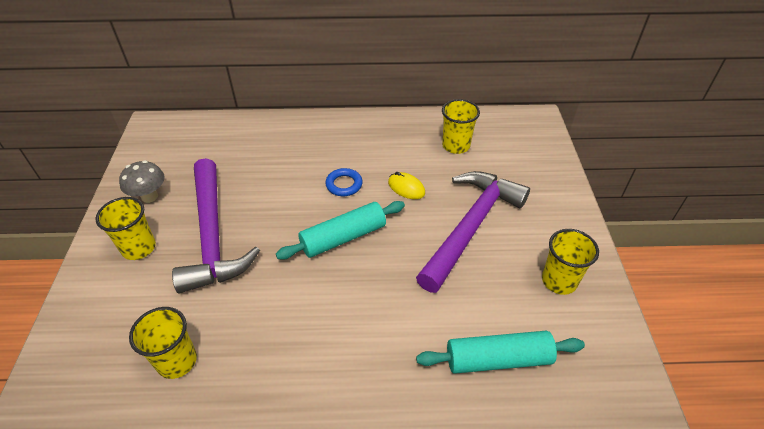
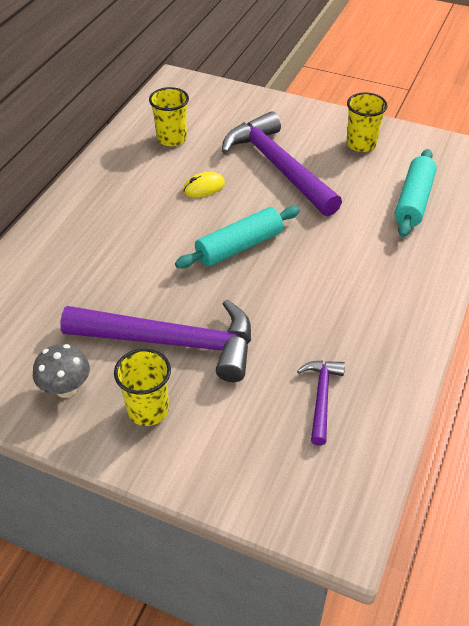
camera: 65 degrees left, 0 degrees up
yellow cup [129,307,197,379] -> purple hammer [297,361,345,446]
turquoise rolling pin [276,201,405,260] -> turquoise rolling pin turned 60 degrees clockwise [175,206,300,268]
blue ring [325,168,362,196] -> none

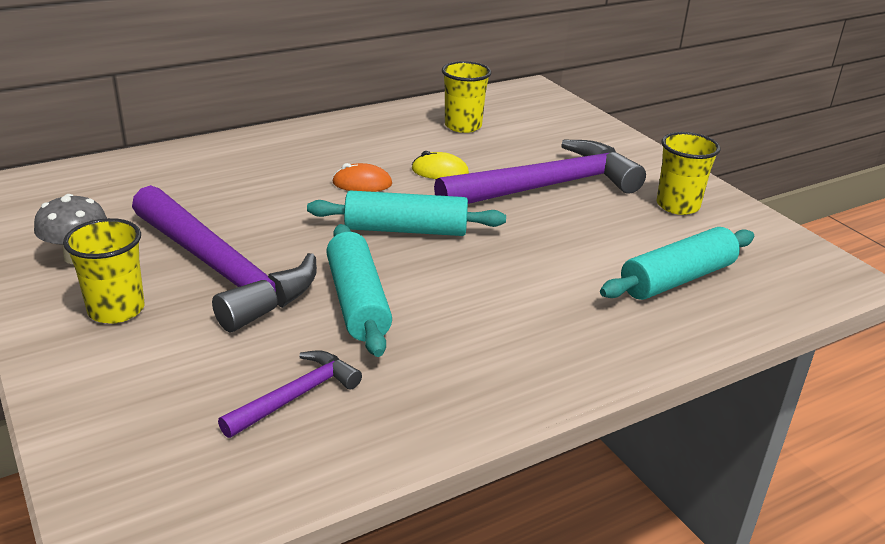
camera: 35 degrees right, 15 degrees down
purple hammer [222,111,342,216] -> purple hammer turned 60 degrees clockwise [434,140,646,204]
none -> turquoise rolling pin [326,224,392,357]
none -> orange mouse [332,163,392,192]

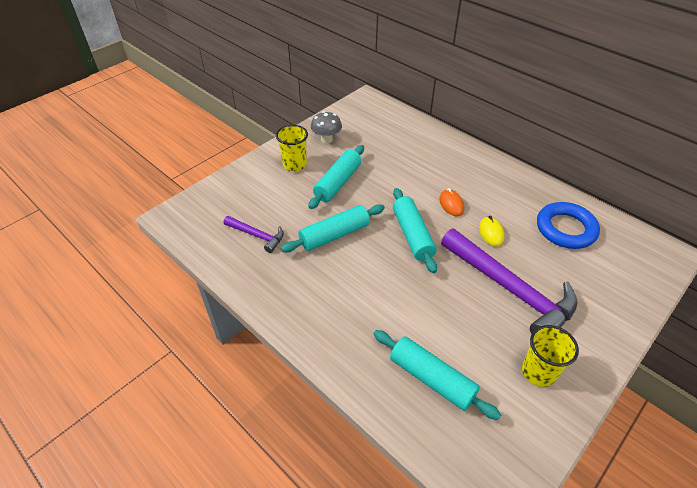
camera: 75 degrees right, 15 degrees up
purple hammer [132,185,317,332] -> turquoise rolling pin [308,145,364,209]
yellow cup [442,61,491,133] -> blue ring [537,202,600,249]

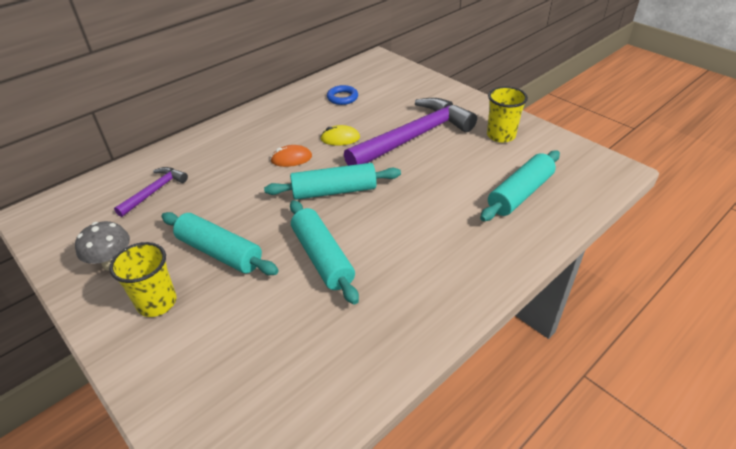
camera: 85 degrees left, 5 degrees down
purple hammer [224,216,284,253] -> purple hammer moved to [114,167,188,217]
blue ring [537,202,600,249] -> blue ring [327,85,358,105], size x0.55

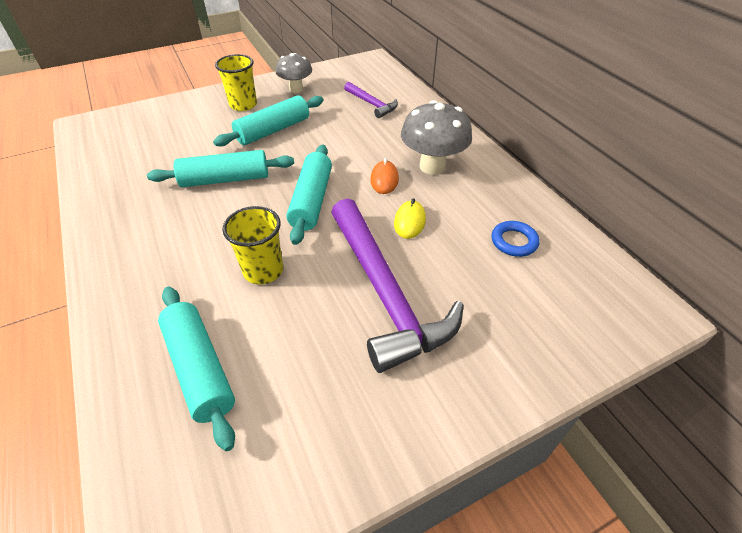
camera: 105 degrees right, 5 degrees up
yellow cup [487,86,528,143] -> yellow cup moved to [222,206,283,284]
none -> grey mushroom [401,100,472,175]

